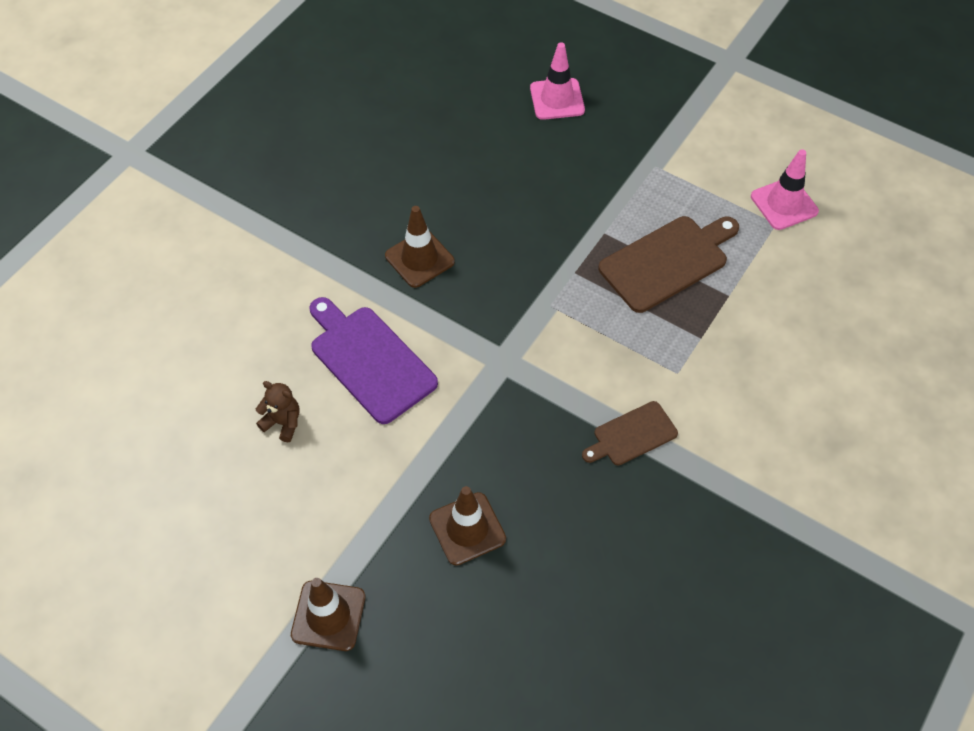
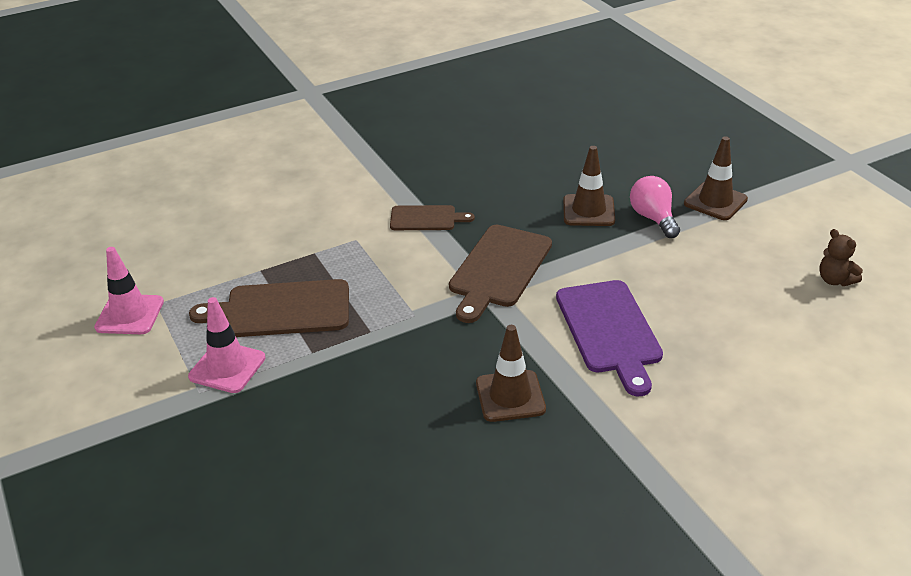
camera: 150 degrees left, 20 degrees down
brown teddy bear [256,381,299,442] -> brown teddy bear moved to [819,229,863,286]
pink traffic cone [530,42,585,120] -> pink traffic cone moved to [188,297,266,393]
none -> brown cutting board [449,225,552,323]
none -> pink light bulb [630,176,680,238]

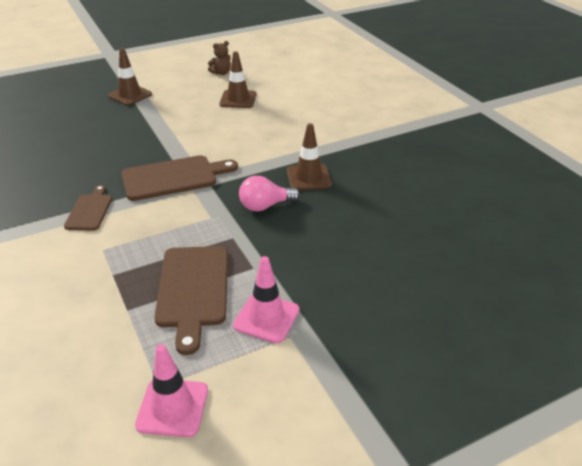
camera: 90 degrees left, 0 degrees up
brown cutting board [449,225,552,323] -> brown cutting board turned 45 degrees counterclockwise [121,155,238,201]
purple cutting board [556,280,663,396] -> none
brown traffic cone [563,146,615,226] -> brown traffic cone moved to [219,51,257,108]
pink light bulb [630,176,680,238] -> pink light bulb moved to [239,176,300,211]

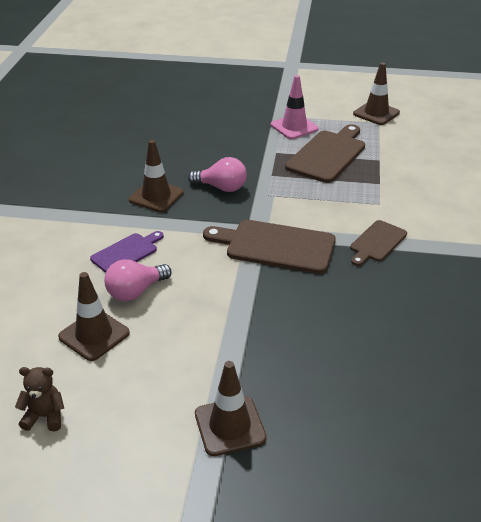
camera: 145 degrees left, 0 degrees up
pink traffic cone [135,344,208,437] -> brown traffic cone [353,62,400,125]
none -> purple cutting board [90,231,164,273]
none -> pink light bulb [104,259,172,301]

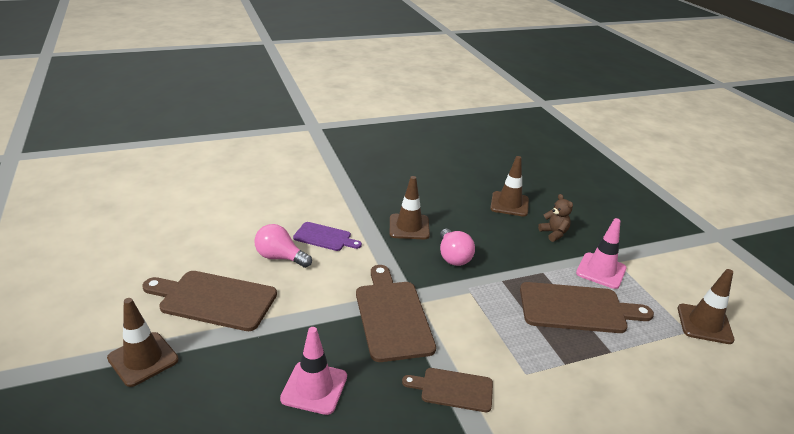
camera: 60 degrees right, 5 degrees down
brown teddy bear [15,367,64,432] -> brown teddy bear moved to [538,194,573,242]
brown traffic cone [58,272,130,361] -> brown traffic cone moved to [490,156,529,216]
none -> brown cutting board [142,271,277,331]
none -> pink traffic cone [280,327,347,415]

